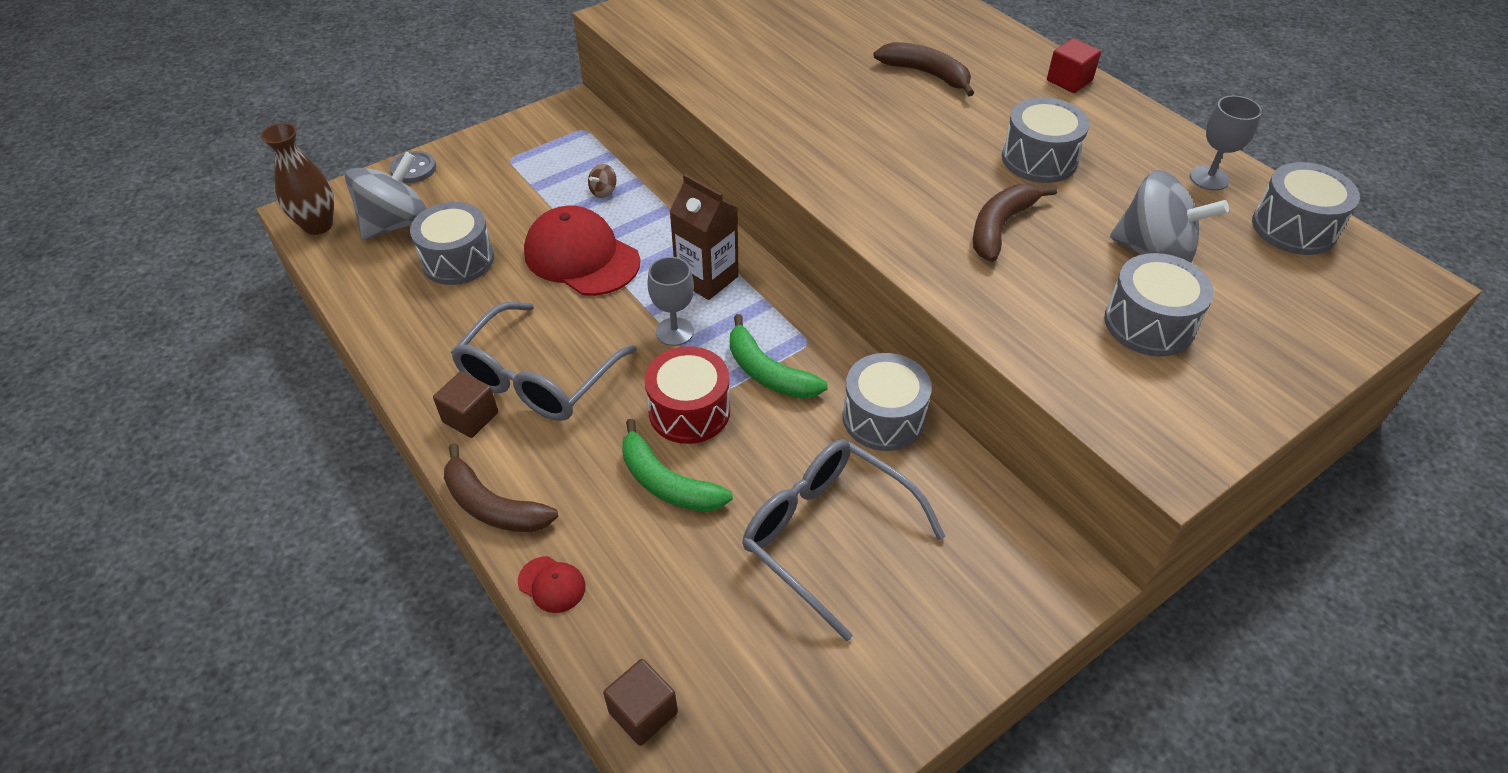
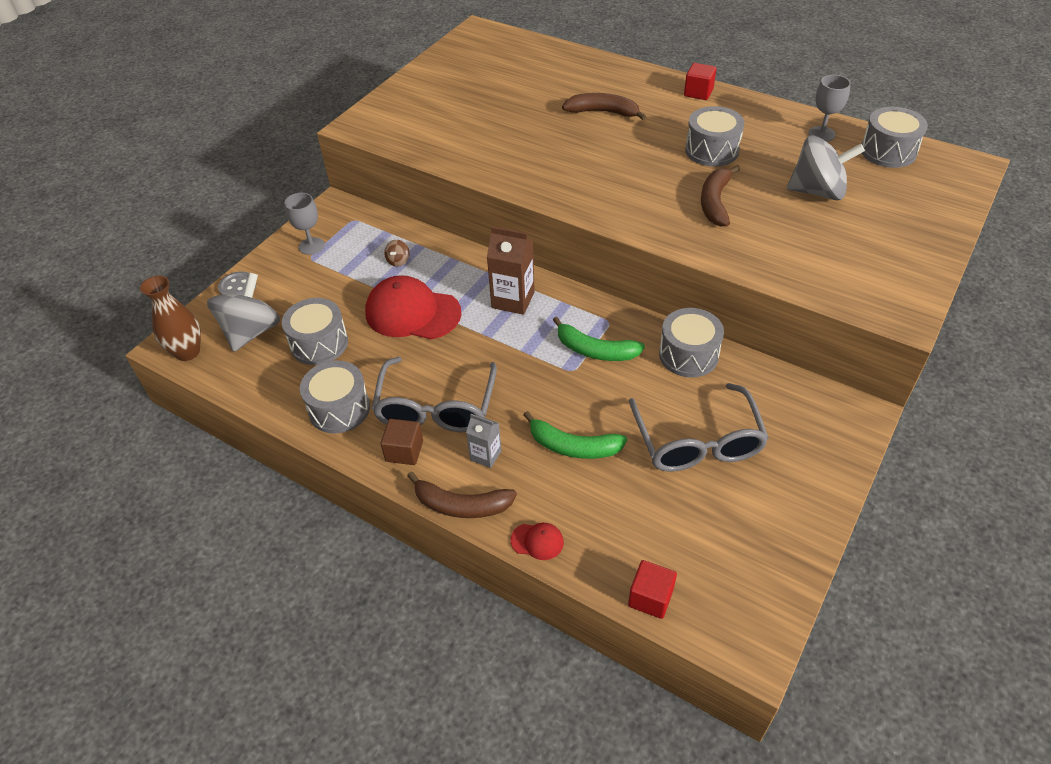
camera: 20 degrees left, 0 degrees up
brown cube [603,659,678,746] -> red cube [628,560,677,619]
red drum [644,346,730,444] -> none
grey goblet [647,257,694,346] -> grey goblet moved to [284,193,325,255]
grey glasses [742,439,946,641] -> grey glasses turned 120 degrees counterclockwise [629,383,769,472]
grey drum [1104,253,1214,356] -> grey drum moved to [300,360,370,434]
none -> grey carton [466,414,502,468]

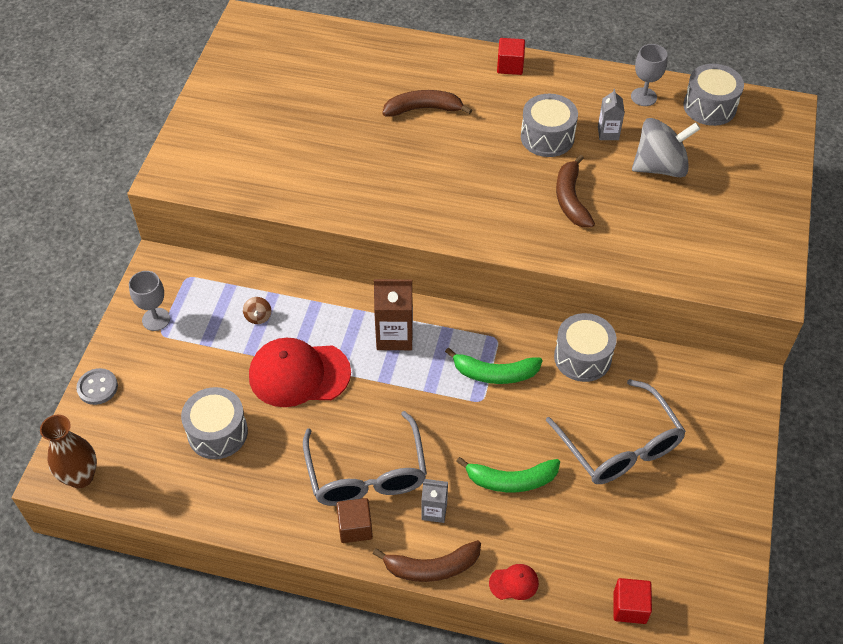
camera: 20 degrees left, 5 degrees up
grey spinning top [207,273,280,352] -> none
grey drum [300,360,370,434] -> none
none -> grey carton [598,89,625,140]

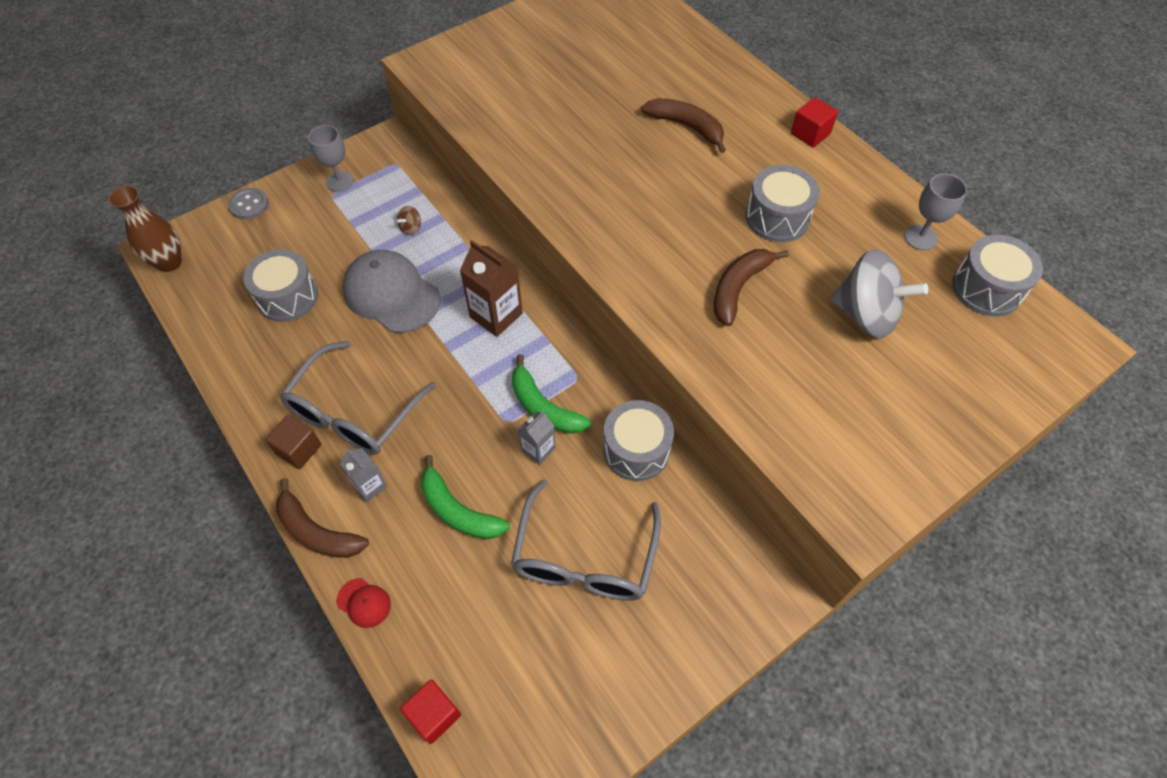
camera: 40 degrees right, 5 degrees up
red cap [249,338,351,407] -> grey cap [342,250,441,333]
grey carton [598,89,625,140] -> grey carton moved to [518,410,555,465]

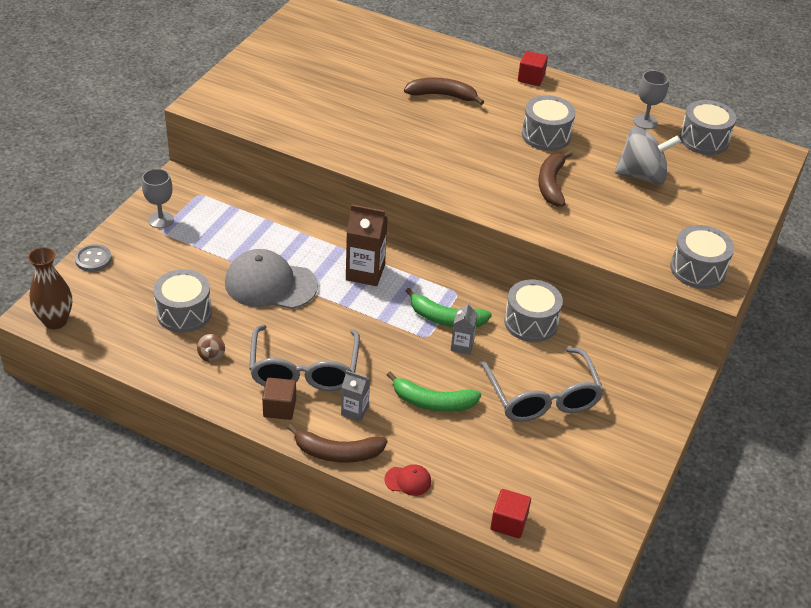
camera: 30 degrees left, 15 degrees down
brown spinning top [397,206,421,235] -> brown spinning top moved to [197,334,225,362]
none -> grey drum [670,225,734,289]

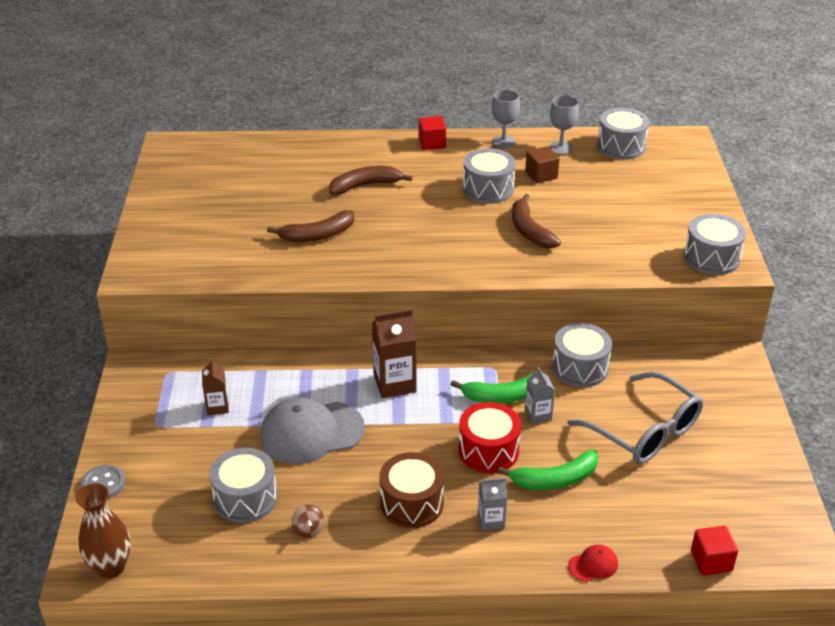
camera: 25 degrees left, 5 degrees down
grey goblet [142,169,174,228] -> grey goblet moved to [492,89,520,148]
grey glasses [249,325,360,391] -> brown drum [379,452,444,528]
brown cube [262,378,296,420] -> brown cube moved to [525,146,560,183]
brown banana [287,424,387,463] -> brown banana moved to [267,210,355,242]
grey spinning top [615,127,681,184] -> none
none -> brown carton [202,359,229,415]
none -> red drum [458,402,521,473]

